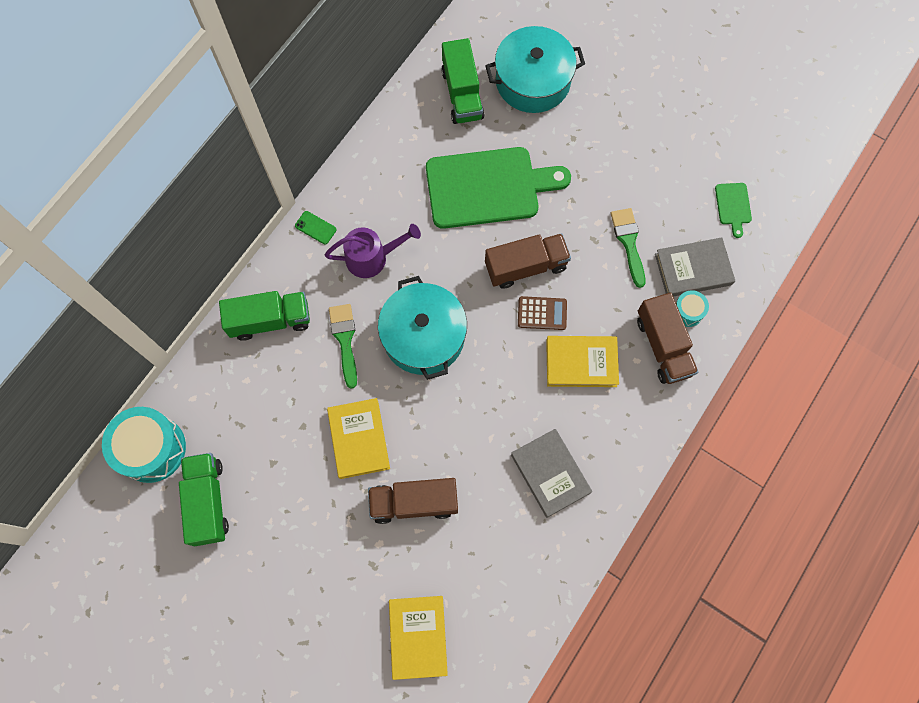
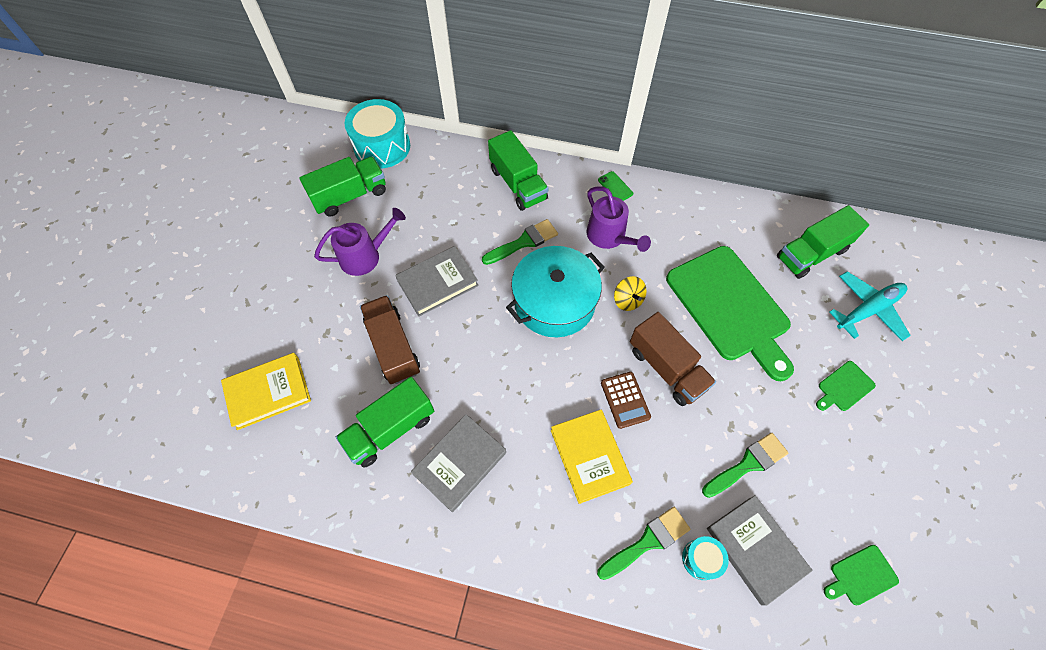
camera: 70 degrees right, 10 degrees down
green phone [295,211,337,245] -> green phone turned 45 degrees counterclockwise [598,171,633,201]
yellow book [327,398,390,479] -> grey book [395,246,479,317]
turquoise pot [485,26,585,113] -> turquoise plane [829,271,911,341]
brown truck [637,292,698,384] -> green brush [597,507,690,580]
none -> purple watering can [314,208,406,276]
none -> green truck [336,377,434,468]
none -> yellow spinning top [614,276,646,311]
none -> green cutting board [816,361,876,411]

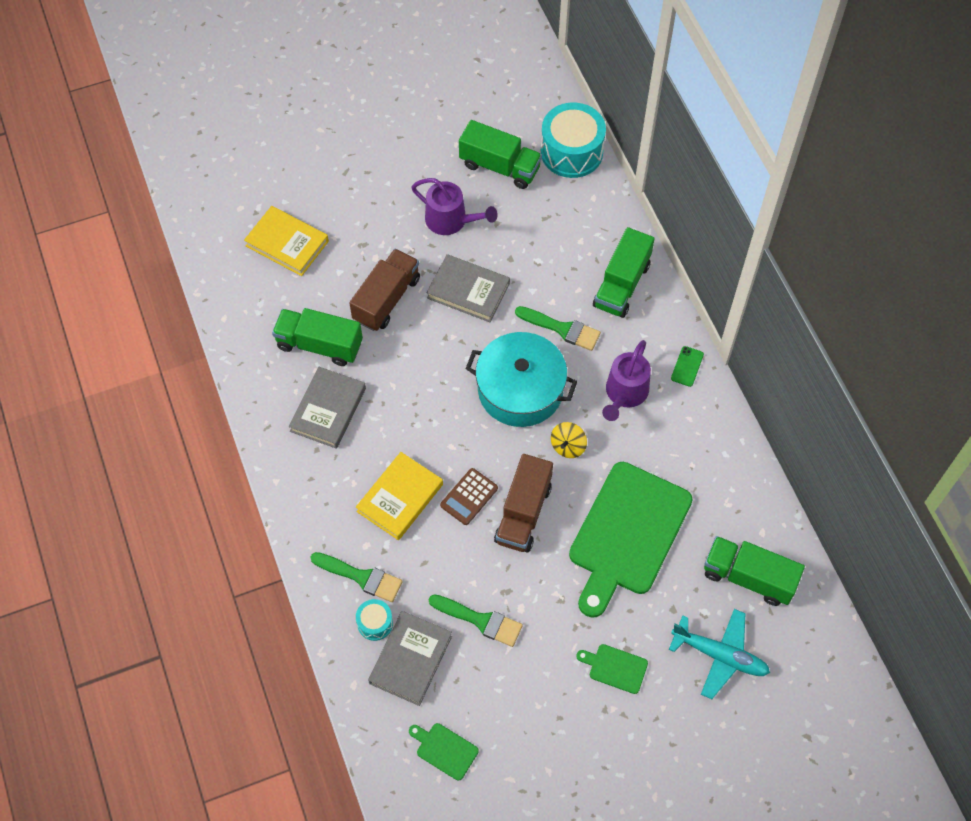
camera: 55 degrees right, 0 degrees up
grey book [411,414,506,512] -> grey book turned 75 degrees counterclockwise [289,367,366,449]

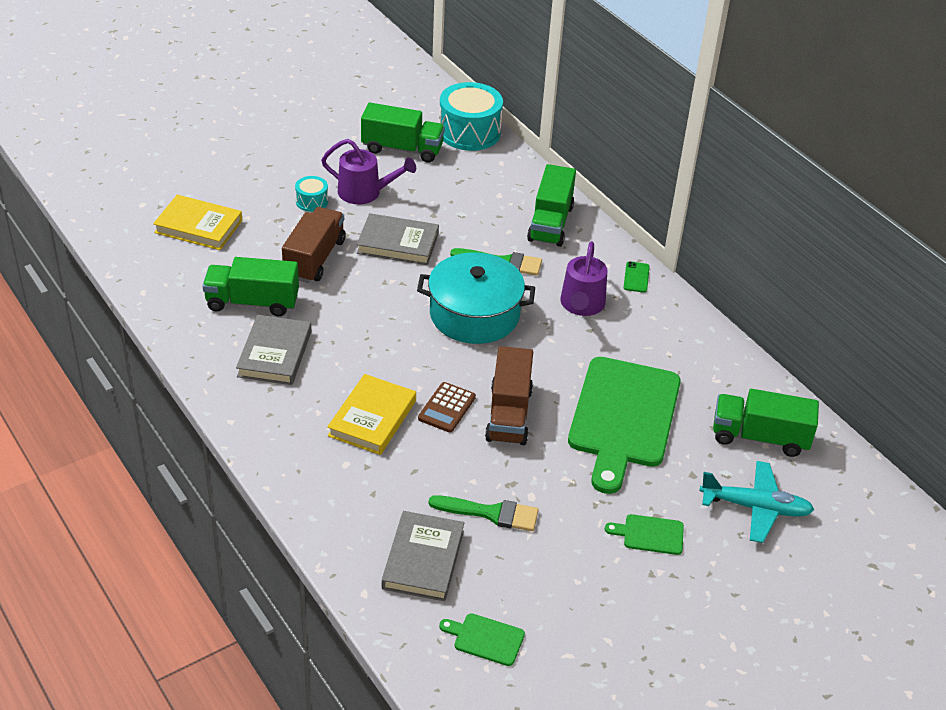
camera: 15 degrees left, 20 degrees down
green brush [310,552,403,602] -> none
turquoise drum [356,599,393,641] -> turquoise drum moved to [295,176,328,212]
yellow spinning top [551,422,587,458] -> none

